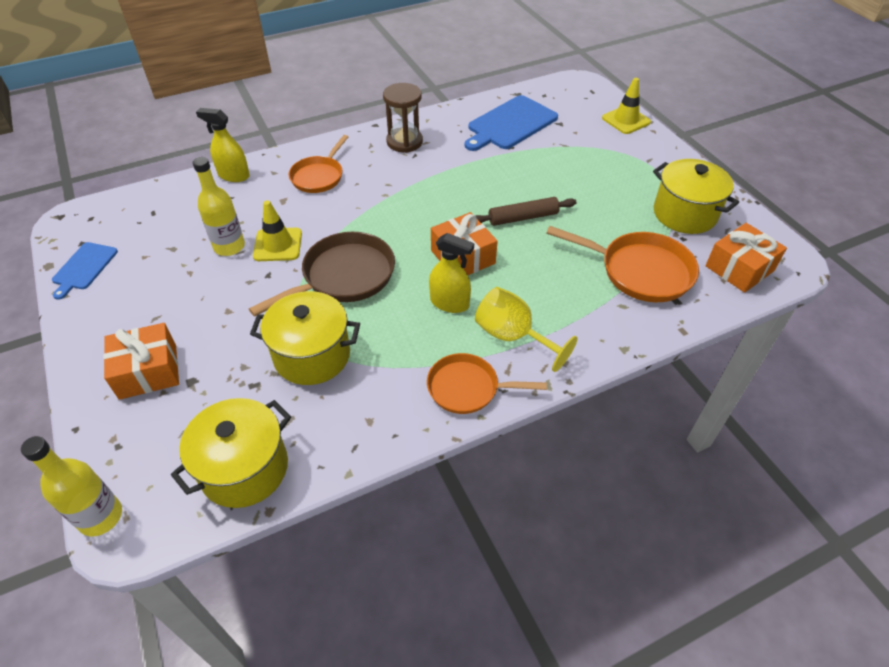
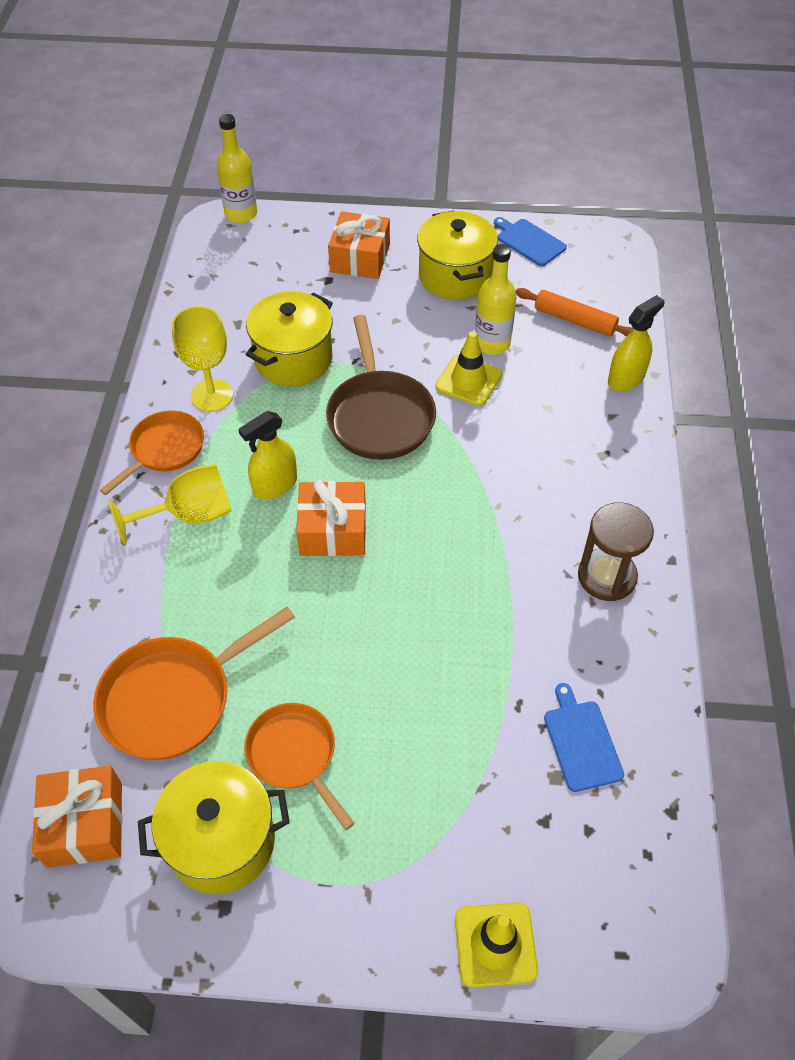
camera: 120 degrees right, 5 degrees up
yellow pot [171,398,291,508] -> yellow pot moved to [417,210,498,300]
orange pan [289,135,348,193] -> orange pan moved to [244,703,355,830]
blue cutting board [465,95,558,151] -> blue cutting board [544,683,624,792], size x0.58
brown rolling pin [476,197,577,226] -> none
none -> yellow goblet [172,306,233,412]
none -> orange rolling pin [515,288,633,337]

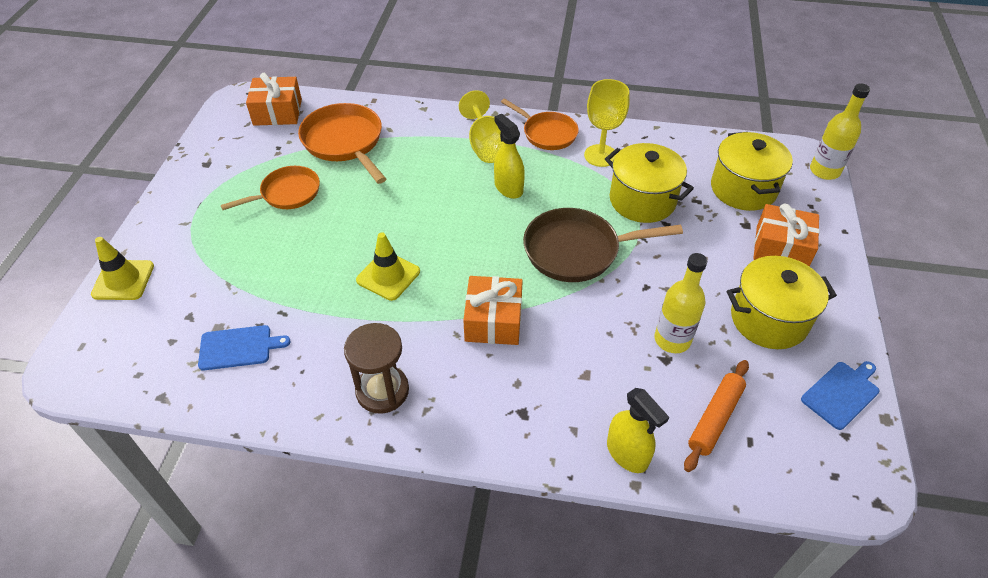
camera: 95 degrees right, 5 degrees down
yellow pot [138,761,290,894] -> yellow pot moved to [711,132,793,211]
orange gift [296,480,366,556] -> orange gift moved to [463,276,523,345]
yellow traffic cone [435,331,502,406] -> yellow traffic cone moved to [356,232,420,301]

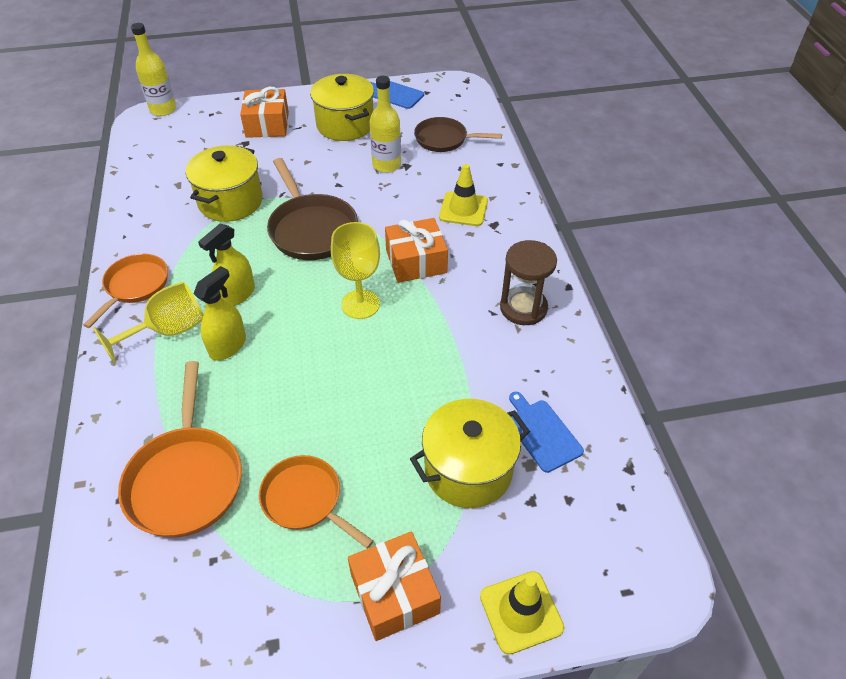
camera: 110 degrees left, 0 degrees up
orange gift [246,73,302,126] -> orange gift moved to [348,532,441,641]
orange pan [298,103,386,184] -> orange pan turned 45 degrees counterclockwise [118,361,242,538]
yellow traffic cone [356,232,420,301] -> yellow traffic cone moved to [439,164,488,226]
yellow goblet [584,79,629,167] -> yellow goblet moved to [331,222,380,319]
yellow spray bottle [607,388,669,473] -> yellow spray bottle moved to [193,266,246,361]
orange rolling pin [684,360,749,472] -> brown pan [414,117,502,152]
yellow pot [711,132,793,211] -> yellow pot moved to [410,399,530,508]

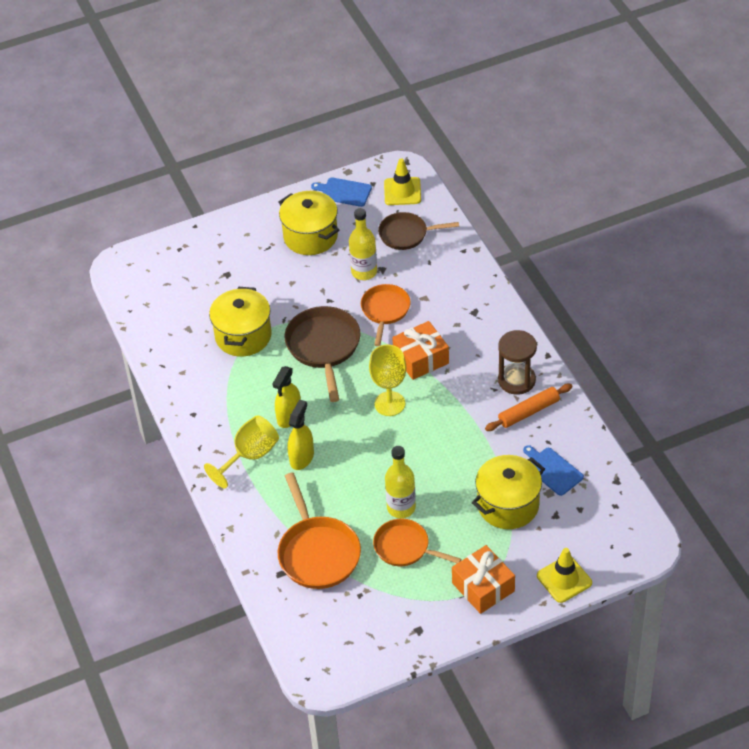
camera: 10 degrees left, 0 degrees up
orange pan [83,254,168,328] -> orange pan moved to [361,284,411,346]
yellow bottle [131,23,176,116] -> yellow bottle moved to [385,446,416,518]
orange gift [240,87,289,138] -> none
brown pan [267,158,358,260] -> brown pan turned 150 degrees counterclockwise [284,306,361,402]
yellow traffic cone [439,164,488,226] -> yellow traffic cone moved to [384,158,421,205]
none -> orange rolling pin [485,384,573,431]

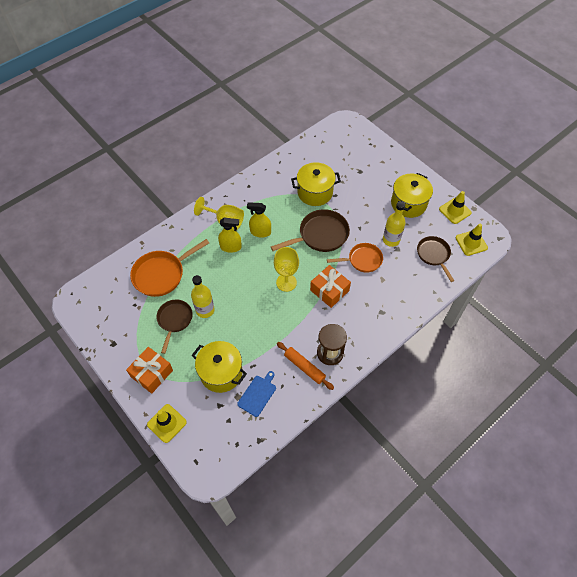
camera: 70 degrees right, 10 degrees up
blue cutting board [311,177,372,207] -> yellow traffic cone [439,191,472,224]
orange pan [373,519,461,566] -> brown pan [156,300,193,354]

